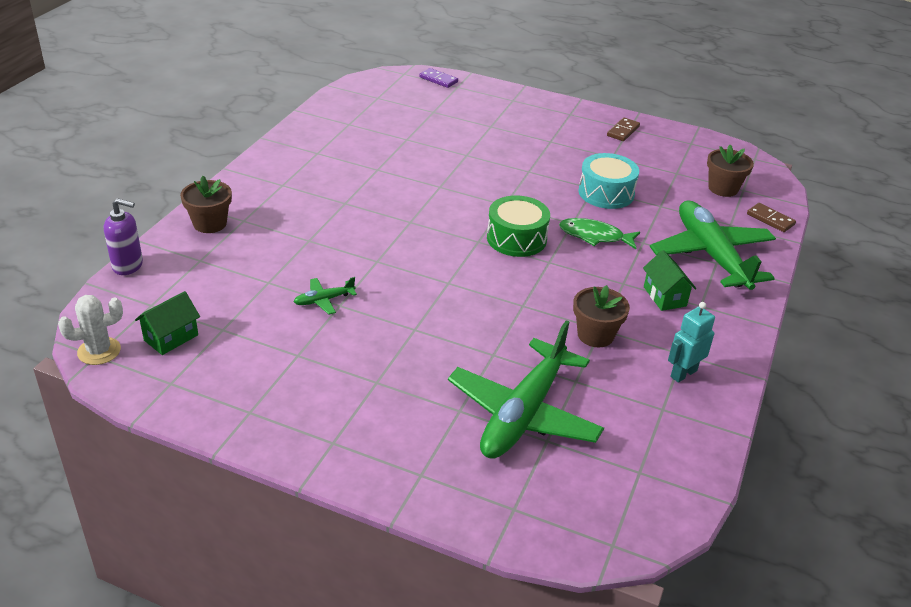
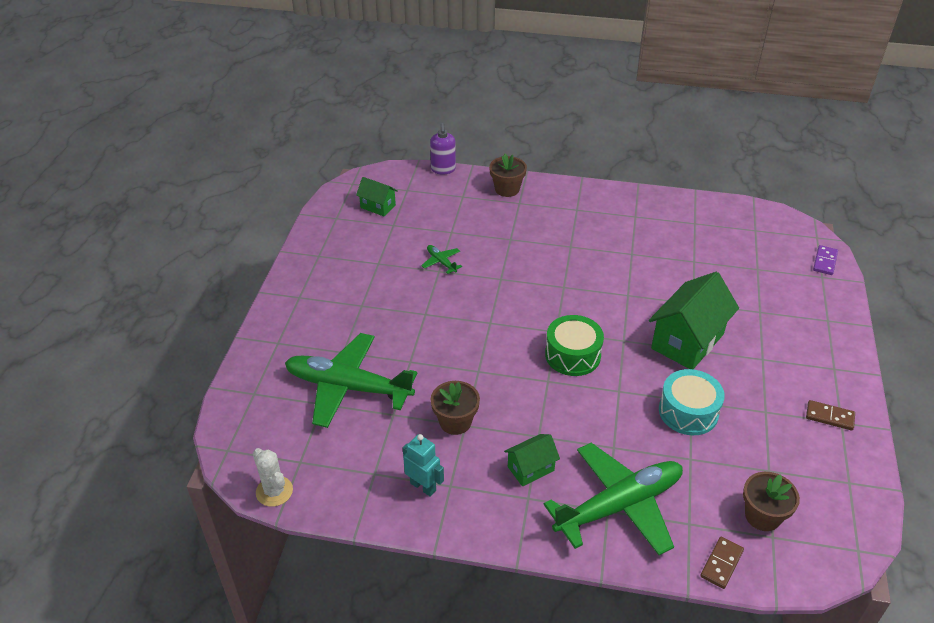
camera: 80 degrees right, 5 degrees up
white cactus [58,295,123,365] -> white cactus moved to [253,448,293,507]
green fish [559,218,640,249] -> none
none -> green house [649,272,739,369]

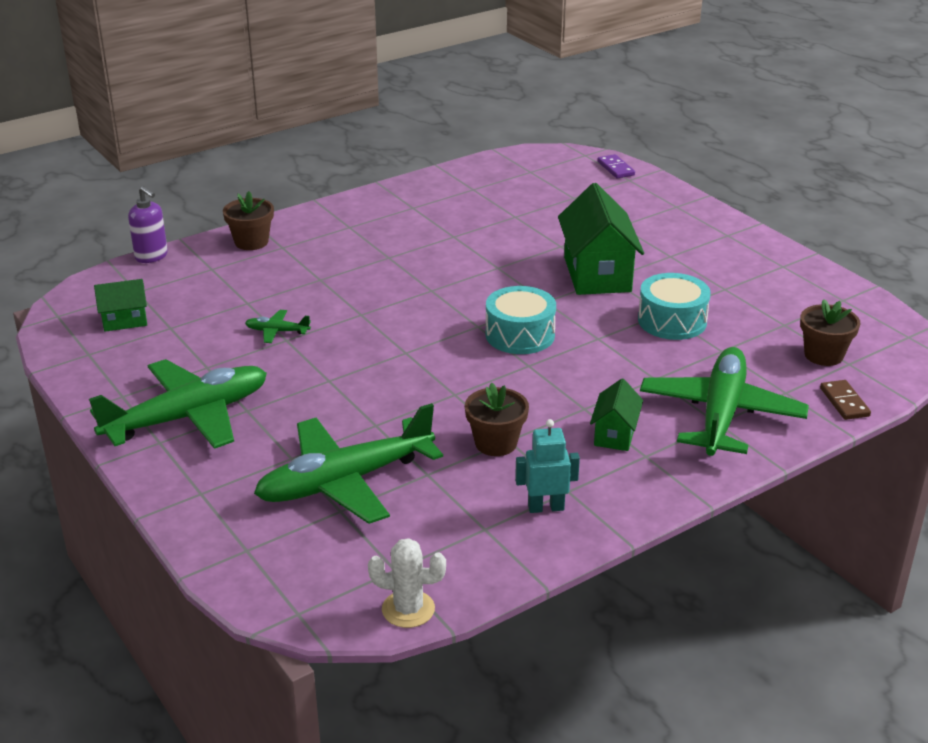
camera: 45 degrees left, 10 degrees down
green drum [545,315,604,376] -> turquoise drum [485,286,556,354]
brown domino [806,400,855,430] -> none
none -> green plane [89,359,267,449]

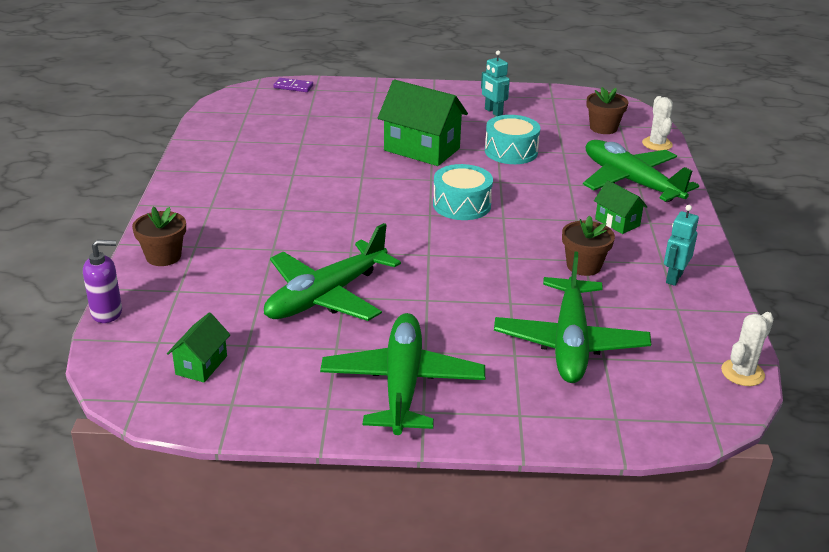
camera: 55 degrees left, 0 degrees up
green plane [245,310,311,343] -> green plane [264,223,401,321], size x2.46
brown domino [820,380,871,420] -> white cactus [642,96,673,151]
none -> turquoise robot [481,50,510,116]

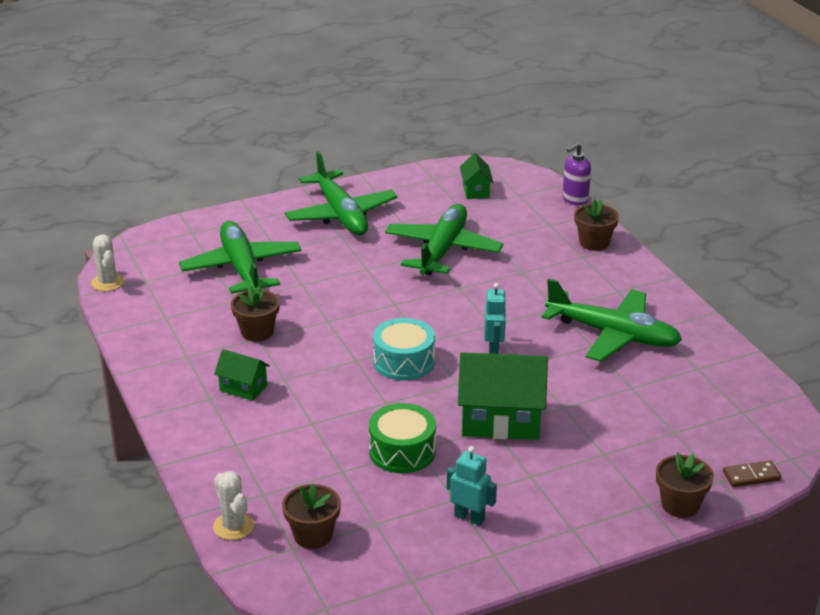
camera: 155 degrees right, 0 degrees up
purple domino [274,78,313,92] -> brown domino [723,460,781,487]
turquoise drum [485,115,540,164] -> green drum [369,403,436,473]
green plane [583,140,699,202] -> green plane moved to [541,279,682,362]
turquoise robot [664,205,699,286] -> turquoise robot moved to [484,283,507,354]
white cactus [721,312,774,386] -> white cactus turned 45 degrees counterclockwise [91,234,124,291]
none -> brown flower pot [656,452,714,518]

